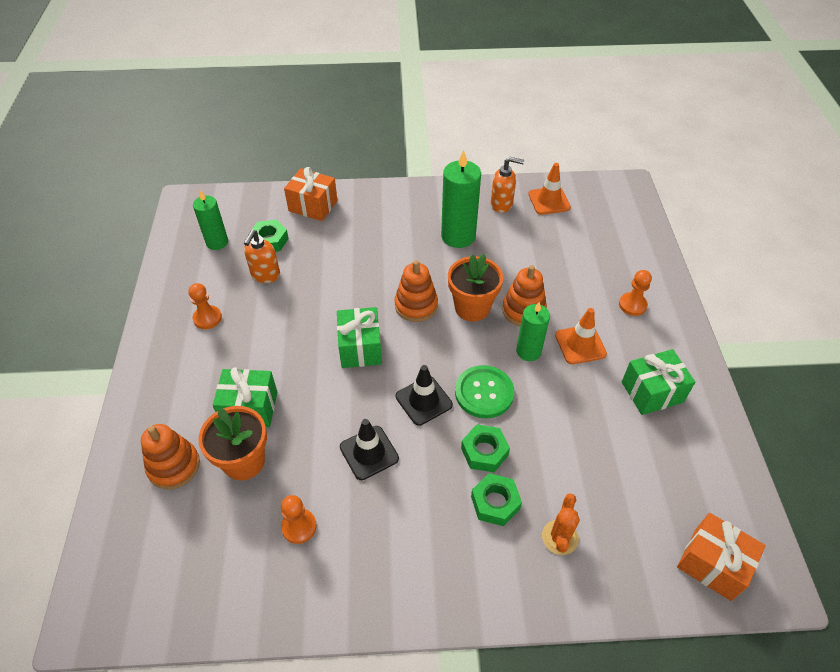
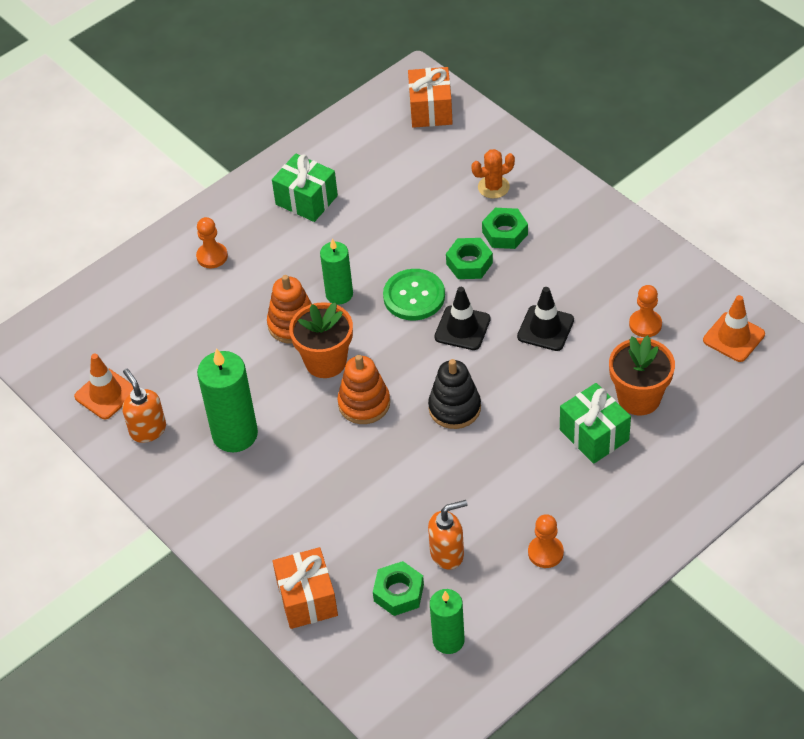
camera: 125 degrees left, 0 degrees up
orange stacking toy [141,424,200,489] -> none
green gift [337,307,382,368] -> black stacking toy [428,359,481,429]
orange traffic cone [555,308,607,364] -> orange traffic cone moved to [703,295,765,362]

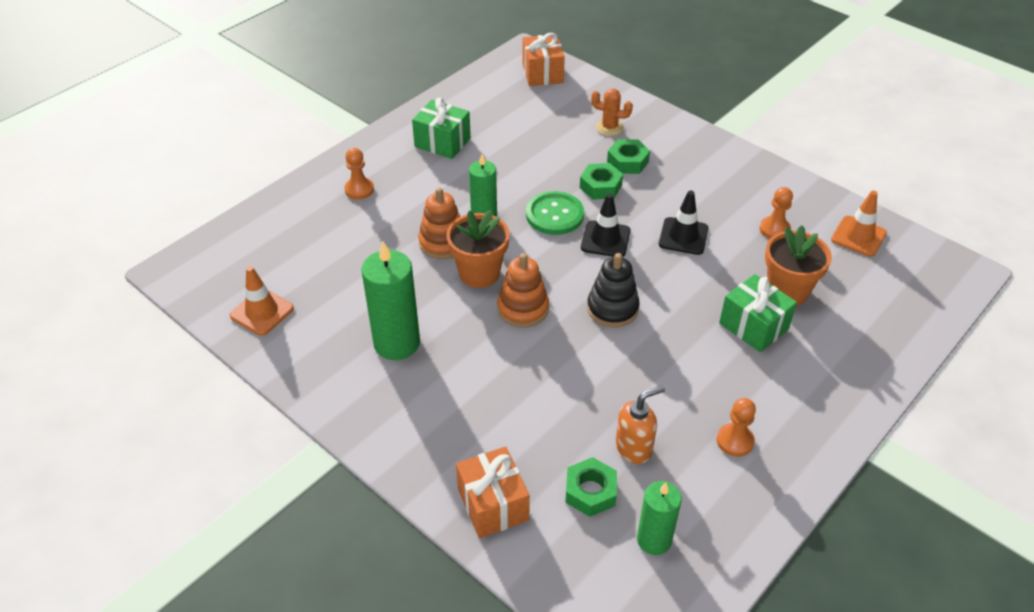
camera: 10 degrees left, 5 degrees down
orange soap dispenser [122,369,166,443] -> none
orange cactus [471,149,515,199] -> orange cactus turned 45 degrees clockwise [591,88,633,136]

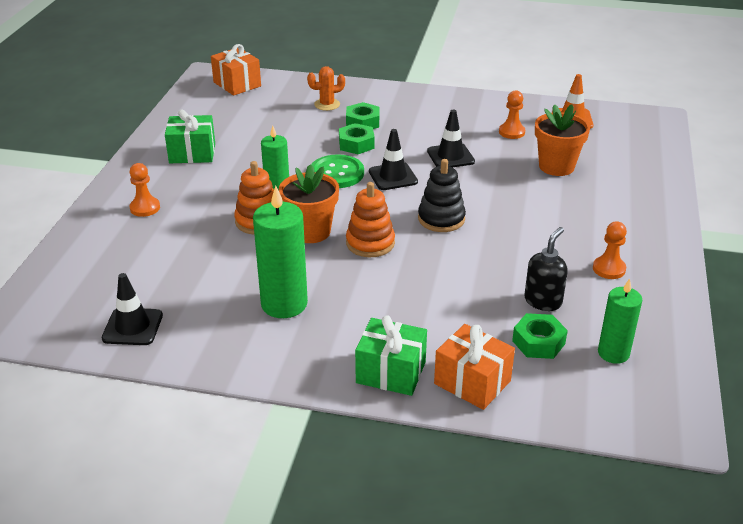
camera: 30 degrees left, 10 degrees down
orange traffic cone [230,266,294,336] -> black traffic cone [102,273,163,345]
orange soap dispenser [616,385,665,464] -> black soap dispenser [524,227,568,311]
green gift [719,274,797,353] -> green gift moved to [355,315,427,396]

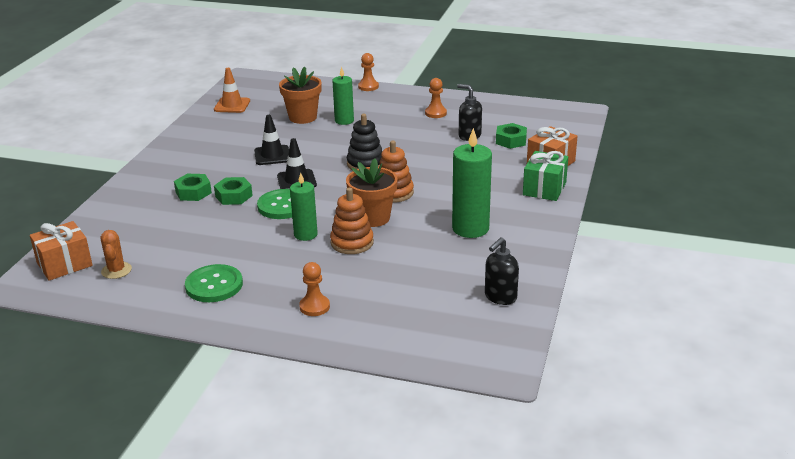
camera: 85 degrees left, 5 degrees down
black traffic cone [102,273,163,345] -> black soap dispenser [485,237,519,305]
green gift [165,109,215,163] -> green button [185,264,243,302]
orange cactus [307,66,345,111] -> orange cactus moved to [101,230,132,279]
orange pawn [499,90,525,139] -> orange pawn moved to [358,53,379,91]
green candle [598,278,642,364] -> green candle moved to [332,67,354,125]

